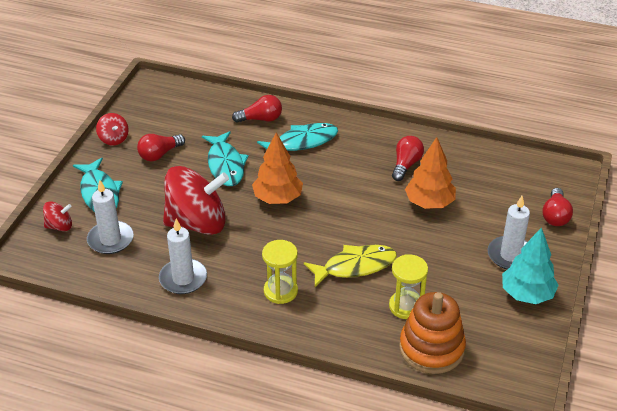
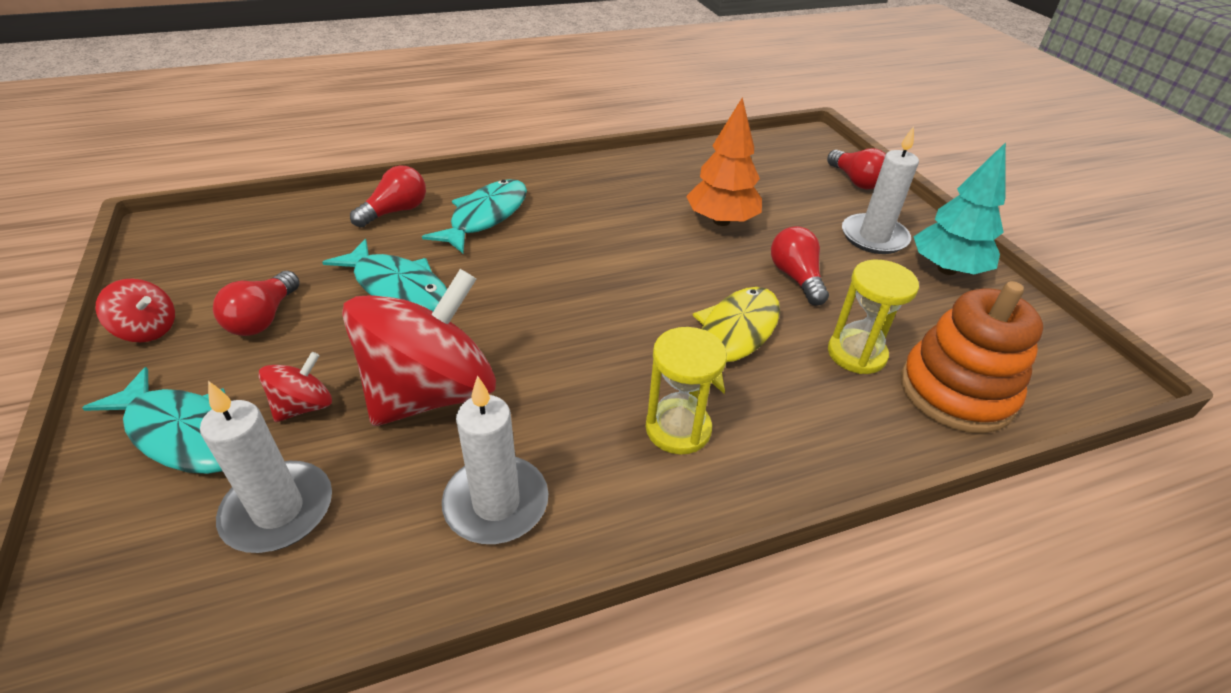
camera: 40 degrees left, 0 degrees up
red spinning top [43,201,72,231] -> red spinning top moved to [259,352,332,422]
orange tree [252,133,303,204] -> none
red light bulb [392,136,424,181] -> red light bulb moved to [771,226,829,306]

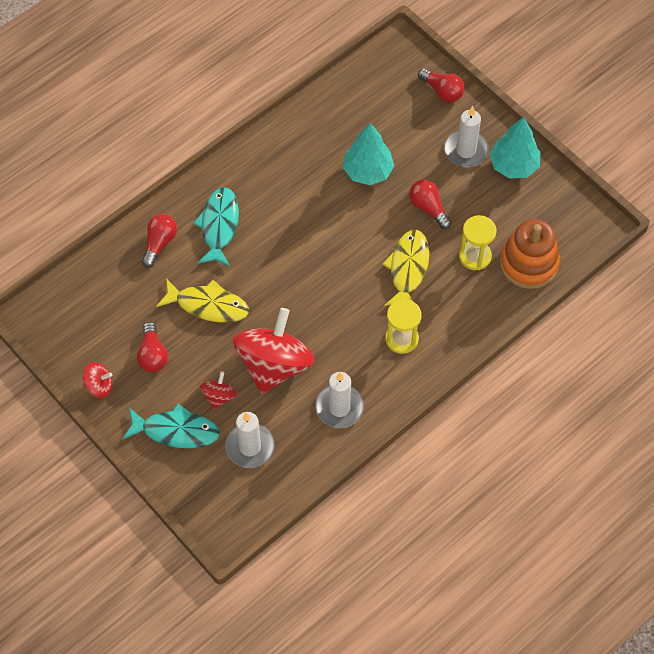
camera: 20 degrees left, 20 degrees up
turquoise fish [322,239,447,311] -> yellow fish [156,278,249,323]
orange tree [686,97,762,226] -> turquoise tree [343,123,394,185]

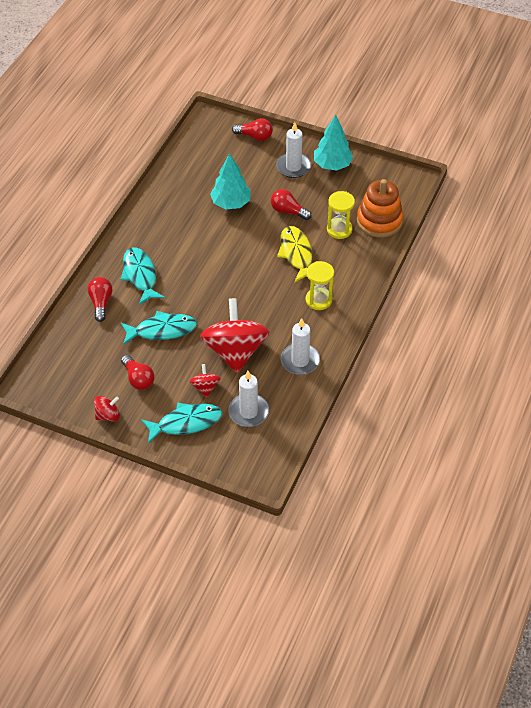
camera: 25 degrees left, 10 degrees down
yellow fish [156,278,249,323] -> turquoise fish [120,311,197,345]

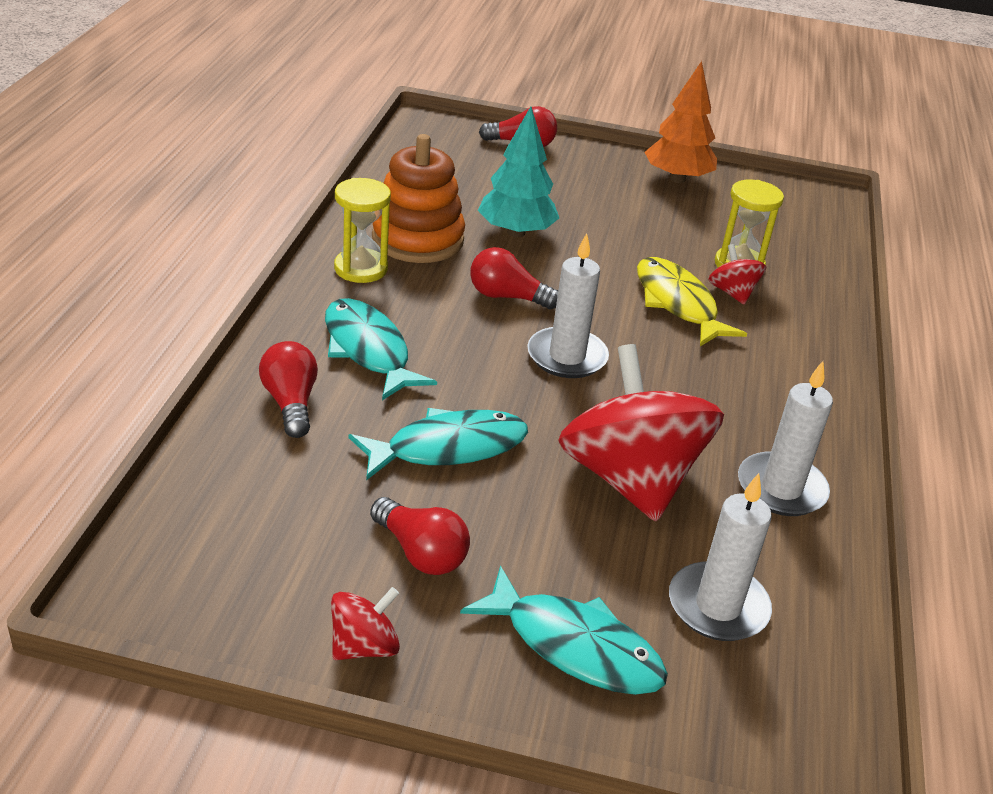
camera: 15 degrees left, 15 degrees down
turquoise fish [141,403,222,444] -> turquoise fish turned 60 degrees clockwise [460,566,668,695]
red spinning top [190,364,221,397] -> red spinning top moved to [708,244,766,304]
red light bulb [271,189,311,220] -> red light bulb moved to [470,247,558,309]
white candle [276,122,311,178] -> white candle moved to [527,233,609,378]
yellow hourglass [306,261,334,310] -> yellow hourglass moved to [334,178,391,283]
turquoise tree [314,115,353,170] -> orange tree [644,61,717,183]
orange stacking toy [357,179,403,238] -> orange stacking toy moved to [372,134,465,263]

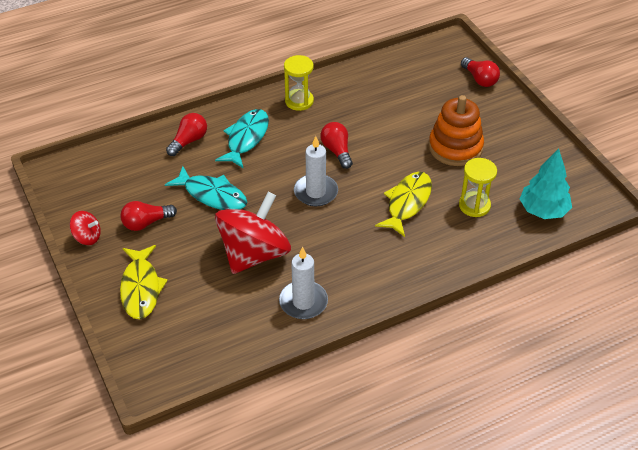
camera: 55 degrees right, 10 degrees up
red light bulb [370,497,470,575] -> red light bulb turned 60 degrees clockwise [120,201,177,231]
orange stacking toy [372,134,465,263] -> orange stacking toy moved to [429,95,484,166]
turquoise fish [460,566,668,695] -> yellow fish [120,245,168,319]
turquoise tree [478,106,559,237] -> turquoise tree moved to [520,148,572,219]
orange tree [644,61,717,183] -> none
white candle [669,473,772,641] -> none
red spinning top [708,244,766,304] -> none

